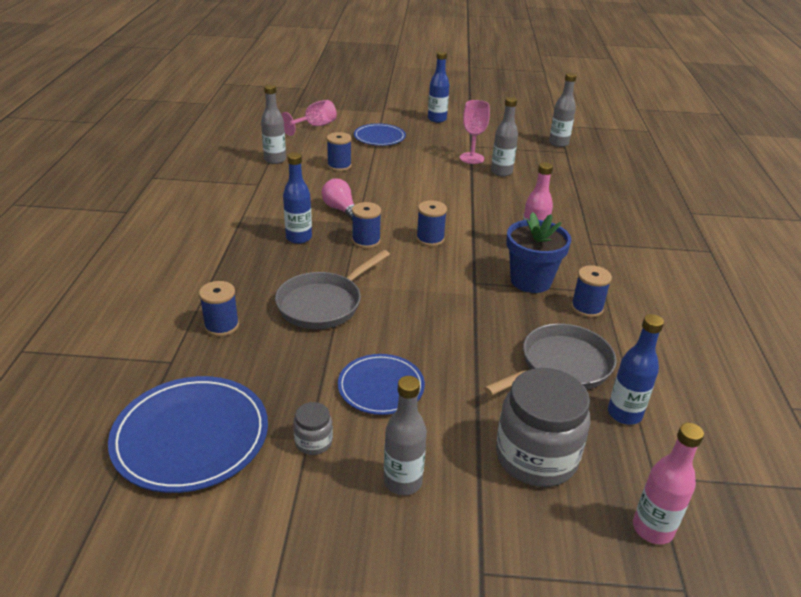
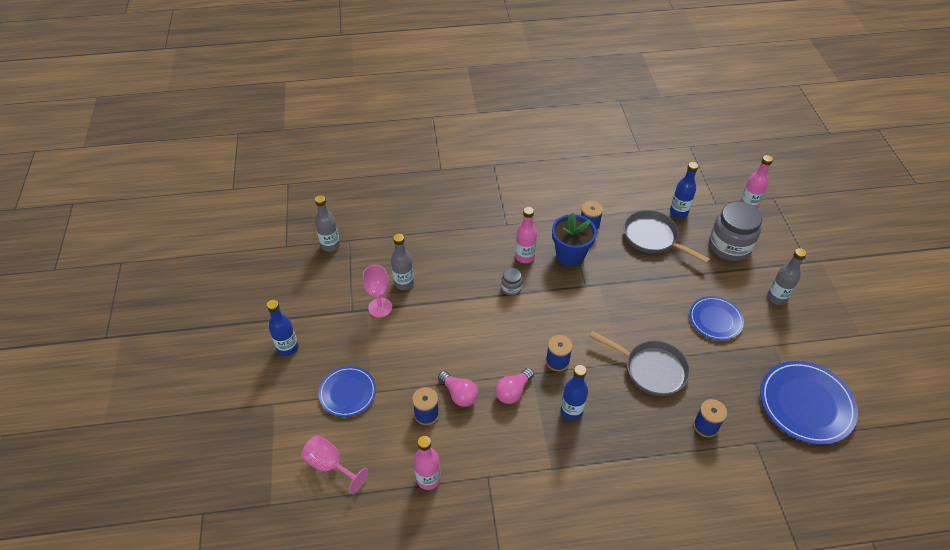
camera: 100 degrees left, 15 degrees up
grey bottle [261,84,286,164] -> pink bottle [414,436,441,490]
grey jar [293,402,333,455] -> grey jar moved to [501,268,522,296]
blue spool [416,200,447,247] -> none
none -> pink light bulb [438,371,478,407]

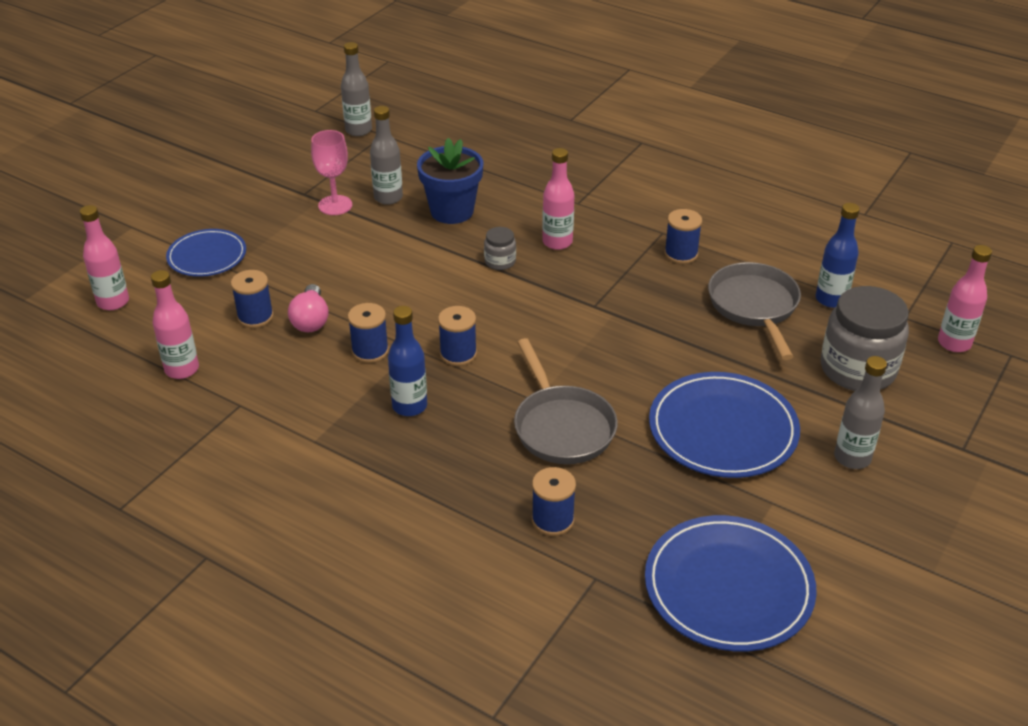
camera: 40 degrees right, 10 degrees down
blue bottle [267,300,298,356] -> none
pink goblet [301,435,369,494] -> pink bottle [80,205,129,310]
pink light bulb [495,368,534,404] -> blue spool [348,303,389,363]
blue flower pot [552,213,597,267] -> blue flower pot moved to [417,138,484,224]
blue plate [689,296,744,340] -> blue plate [649,372,800,478], size x1.62

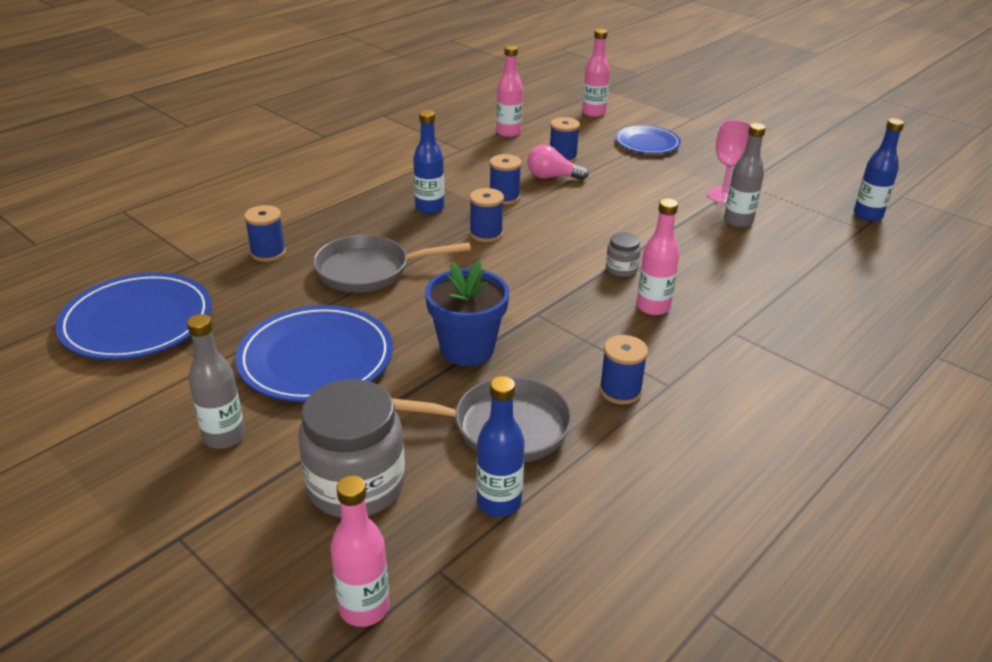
camera: 100 degrees right, 5 degrees down
grey bottle [341,42,372,136] -> blue bottle [854,118,904,221]
blue flower pot [417,138,484,224] -> blue flower pot moved to [425,260,509,366]

